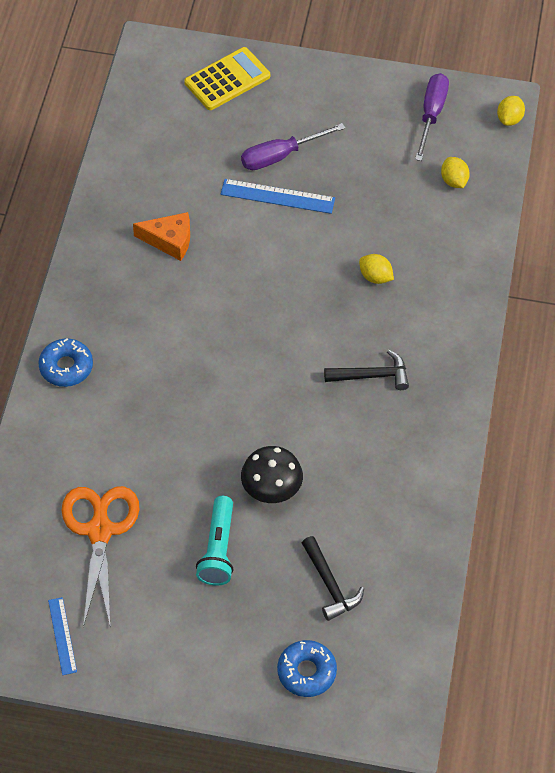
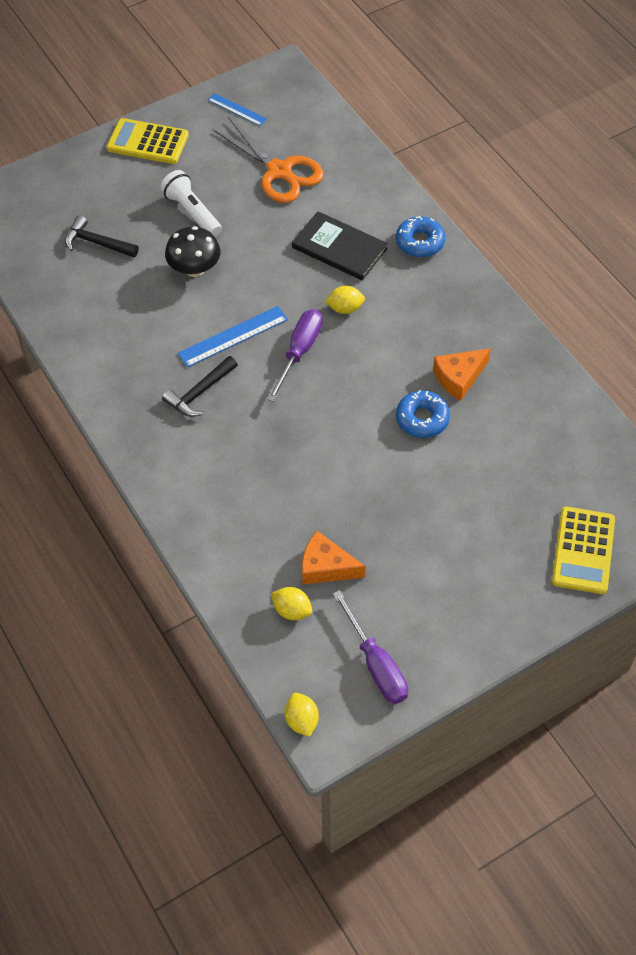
camera: 140 degrees right, 0 degrees up
turquoise flashlight [196,496,234,586] -> white flashlight [160,170,222,237]
blue ruler [220,179,335,214] -> blue ruler moved to [178,306,288,368]
purple screwdriver [241,123,345,170] -> purple screwdriver moved to [267,309,323,402]
blue donut [277,640,337,697] -> blue donut moved to [396,390,450,438]
yellow lemon [359,254,394,284] -> yellow lemon moved to [324,286,365,314]
none -> yellow calculator [106,118,189,164]
none -> black book [292,211,388,281]
none -> orange cheese [302,531,366,584]

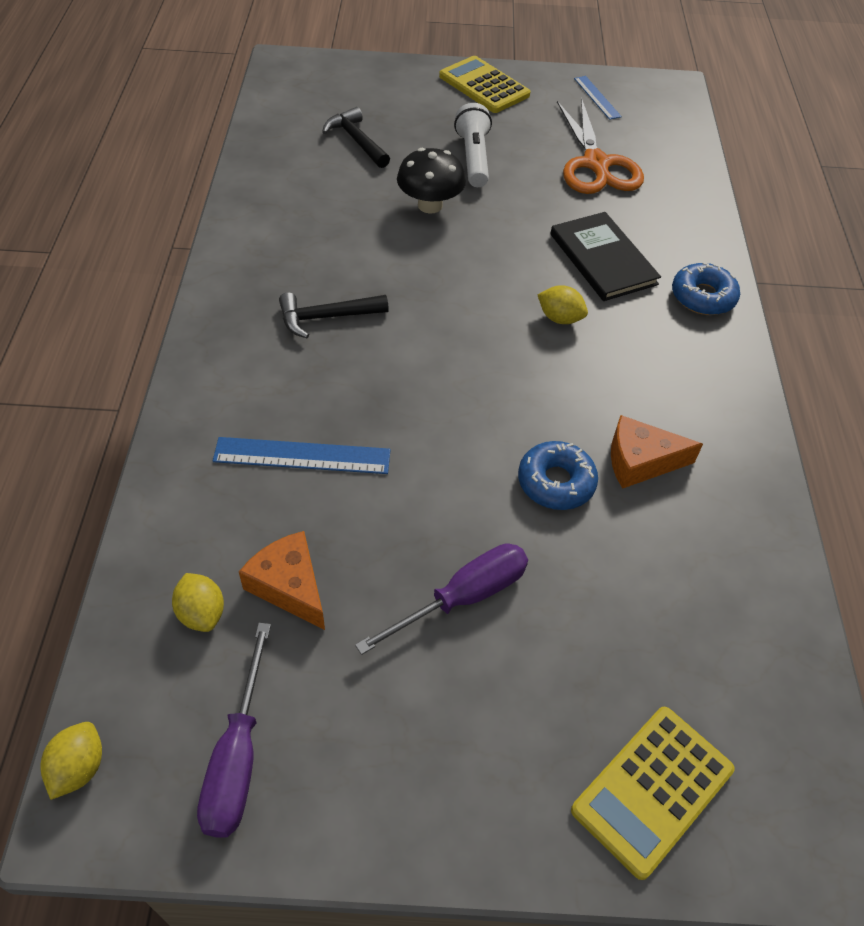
camera: 30 degrees right, 5 degrees down
blue ruler [178,306,288,368] -> blue ruler moved to [213,437,391,474]
purple screwdriver [267,309,323,402] -> purple screwdriver moved to [355,543,528,655]

